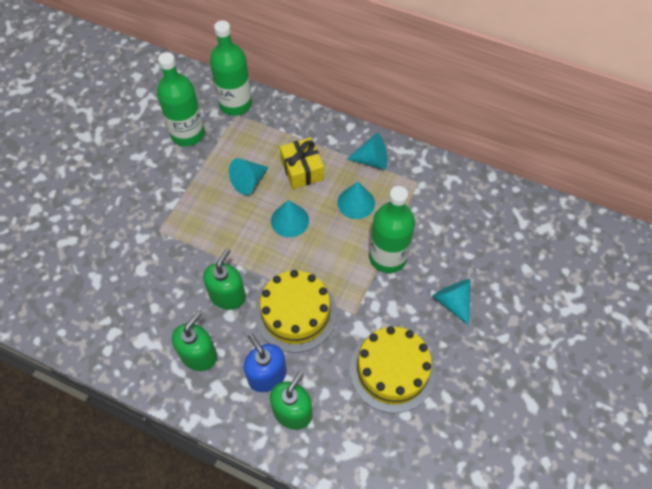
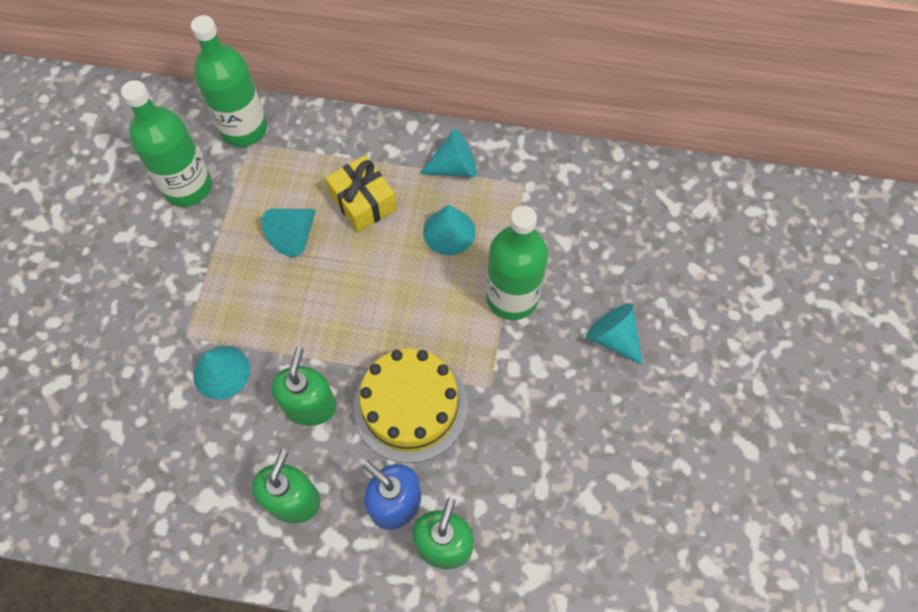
camera: 15 degrees left, 5 degrees up
turquoise cone [271,200,309,237] -> turquoise cone moved to [193,346,250,399]
yellow cake [350,326,436,413] -> none

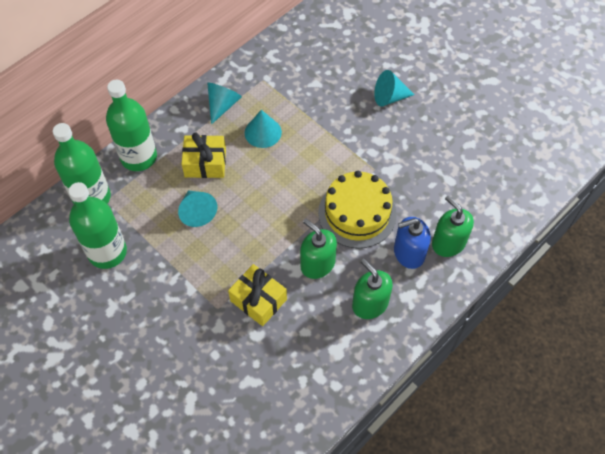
camera: 55 degrees left, 5 degrees down
turquoise cone [193,346,250,399] -> yellow gift [228,264,287,326]
green bottle [486,206,548,320] -> green bottle moved to [106,79,157,171]

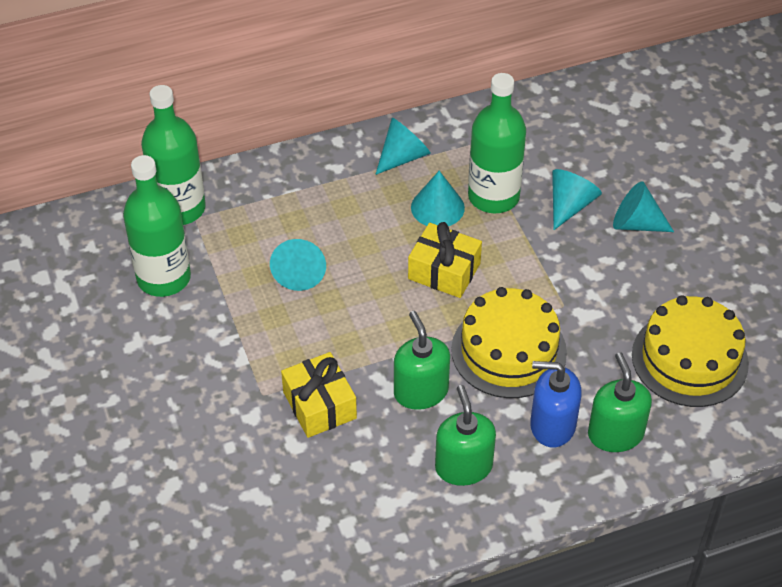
camera: 25 degrees right, 10 degrees down
green bottle [106,79,157,171] -> green bottle moved to [468,73,526,213]
yellow gift [181,133,226,178] -> yellow gift moved to [408,222,482,298]
none -> turquoise cone [552,169,602,230]
none -> yellow cake [632,295,749,407]

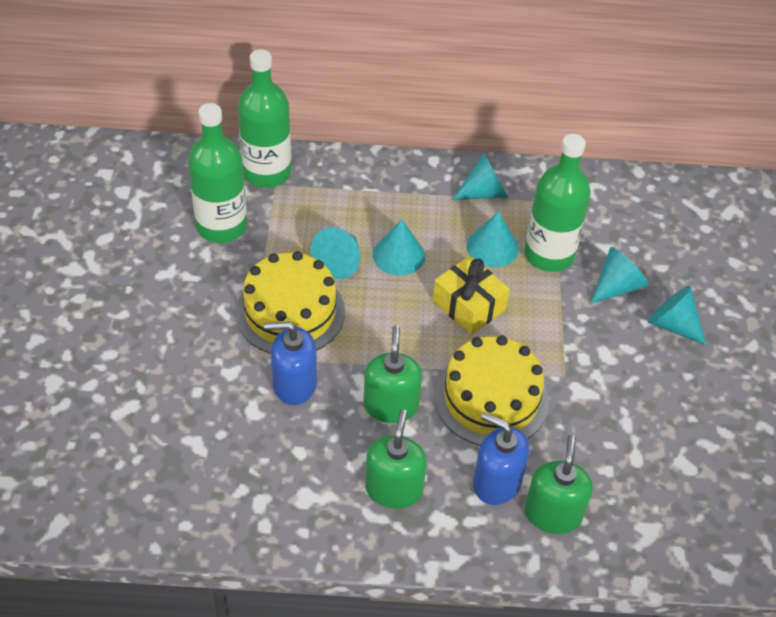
camera: 20 degrees right, 0 degrees up
yellow gift [281,352,357,438] -> blue soap dispenser [264,322,317,405]
yellow cake [632,295,749,407] -> yellow cake moved to [235,251,345,354]
none -> turquoise cone [373,219,425,275]

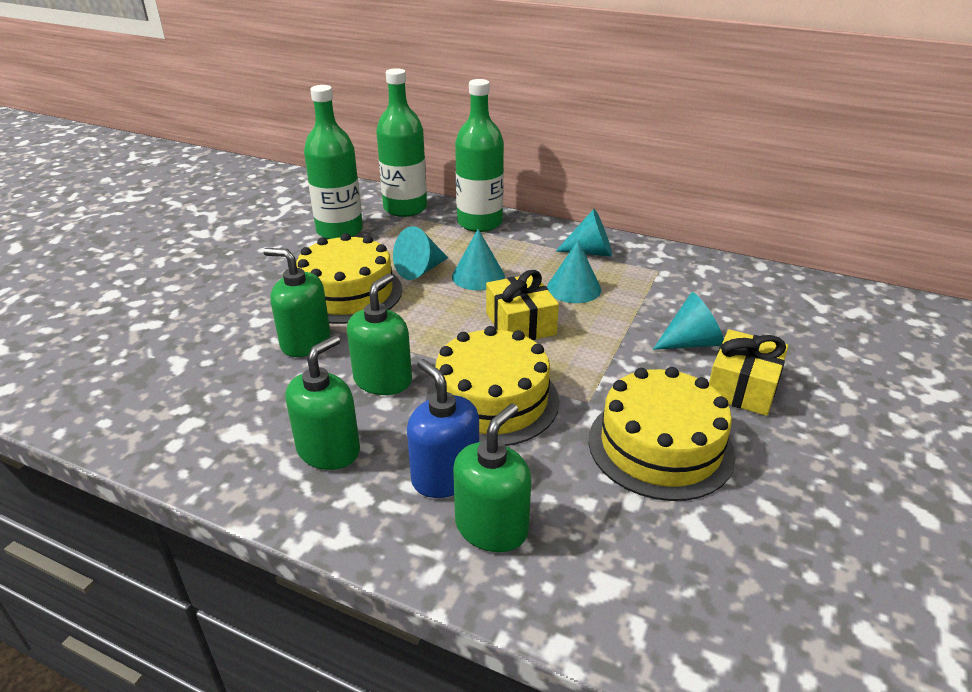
camera: 25 degrees right, 15 degrees down
blue soap dispenser [264,322,317,405] -> green soap dispenser [263,248,331,357]
green bottle [525,134,591,272] -> green bottle moved to [455,79,504,232]
turquoise cone [648,286,706,345] -> yellow gift [709,329,789,416]
none -> yellow cake [589,367,735,501]

